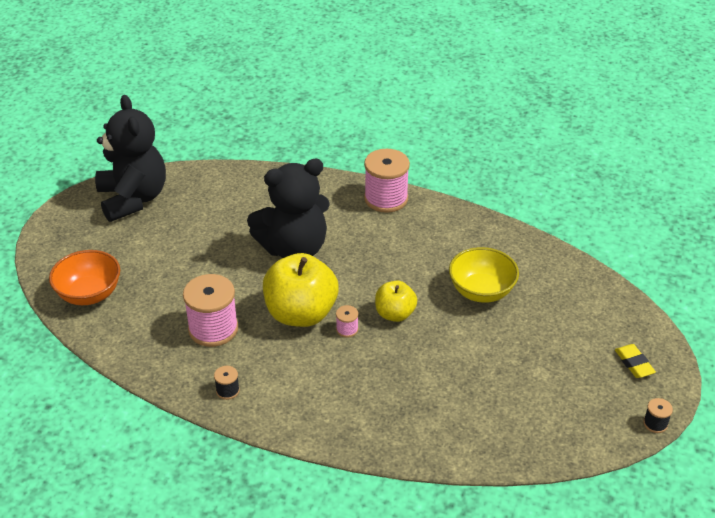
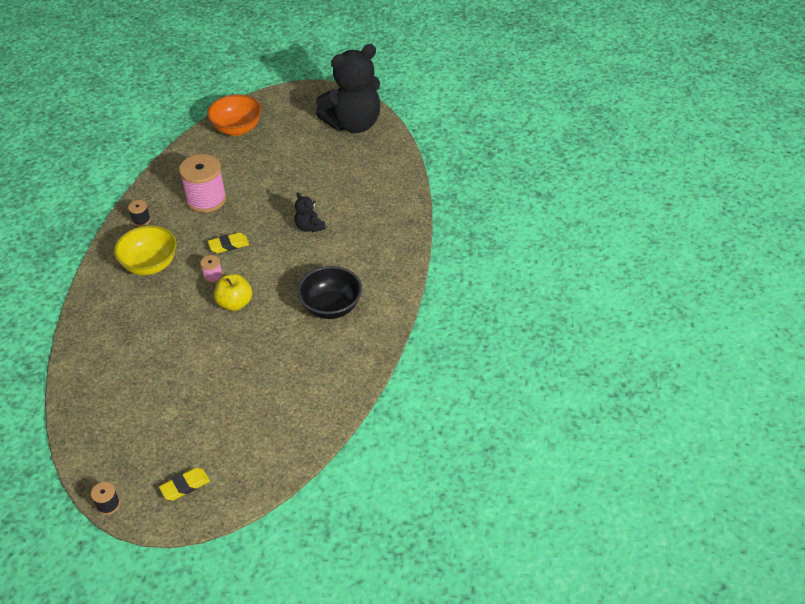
camera: 80 degrees right, 5 degrees up
black teddy bear [247,159,330,258] -> black teddy bear [295,192,326,232], size x0.42
yellow apple [263,253,338,327] -> yellow eraser [208,233,249,253]
pink spool [364,149,410,213] -> none
yellow bowl [449,247,519,303] -> yellow bowl moved to [114,225,177,275]
none -> black bowl [297,266,362,319]

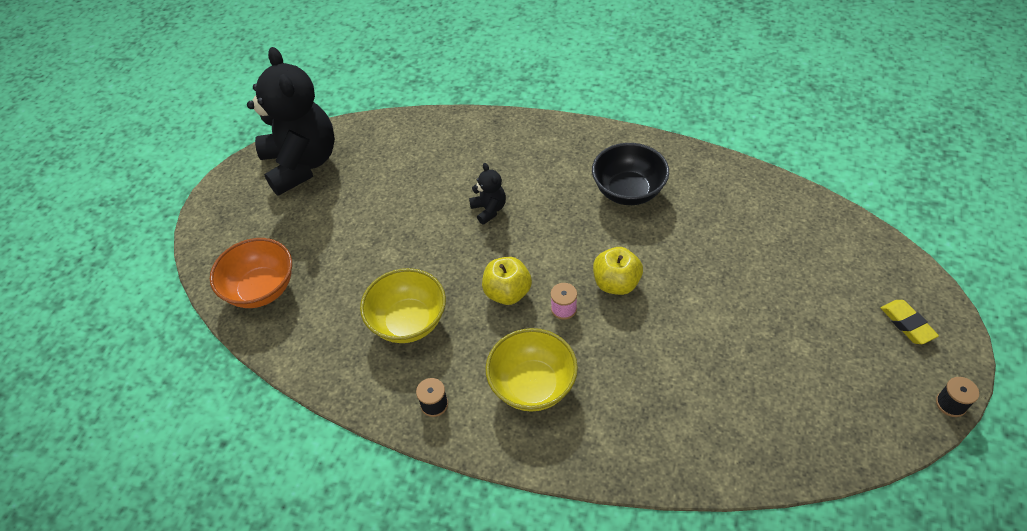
camera: 80 degrees left, 5 degrees up
pink spool [179,154,227,213] -> yellow bowl [360,268,446,343]
yellow eraser [208,233,249,253] -> yellow apple [482,257,532,305]
black teddy bear [295,192,326,232] -> black teddy bear turned 90 degrees counterclockwise [469,163,506,225]

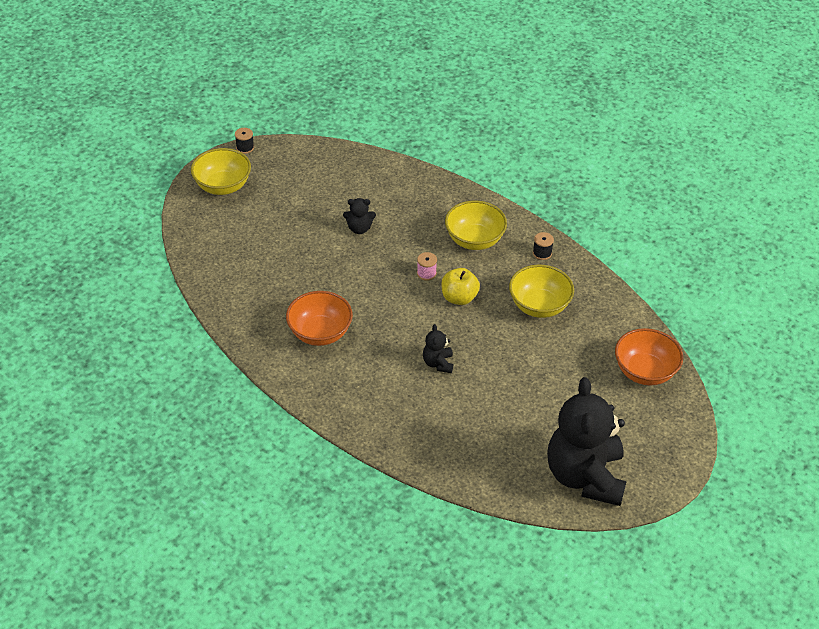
camera: 160 degrees left, 5 degrees down
black bowl [592,143,669,205] -> orange bowl [286,291,353,346]
yellow apple [593,247,643,295] -> none
yellow eraser [881,300,939,344] -> yellow bowl [191,148,251,195]
none -> black teddy bear [343,198,376,234]

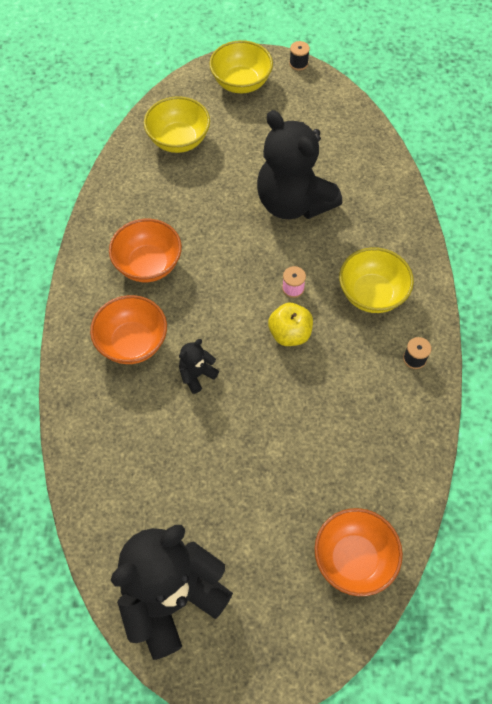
camera: 50 degrees right, 15 degrees up
black teddy bear [343,198,376,234] -> black teddy bear [257,110,342,219], size x2.40
yellow bowl [509,265,574,318] -> yellow bowl moved to [144,96,210,153]
none -> orange bowl [90,295,167,364]

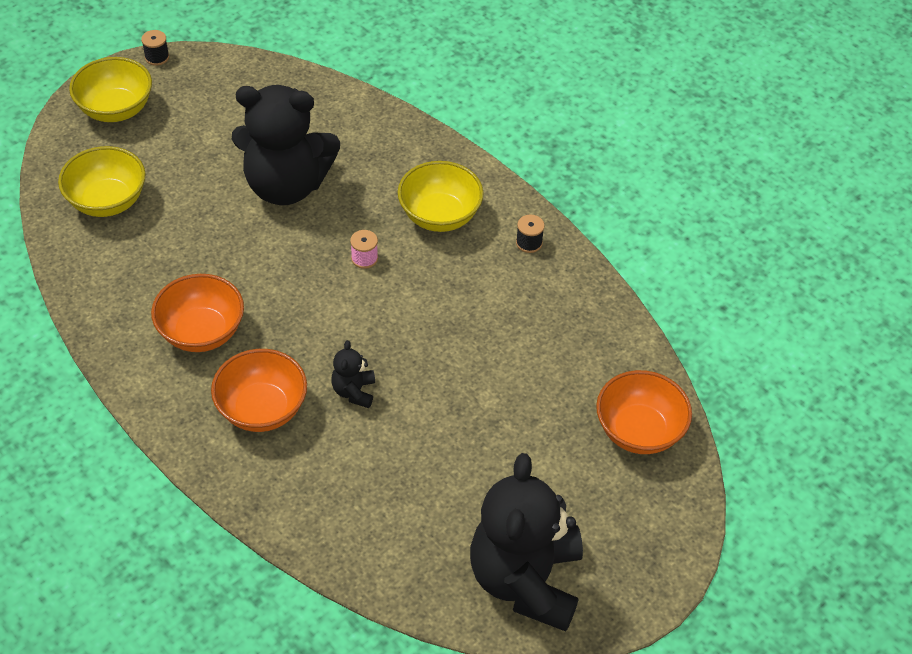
camera: 45 degrees left, 10 degrees down
yellow apple [268,303,313,346] -> none

